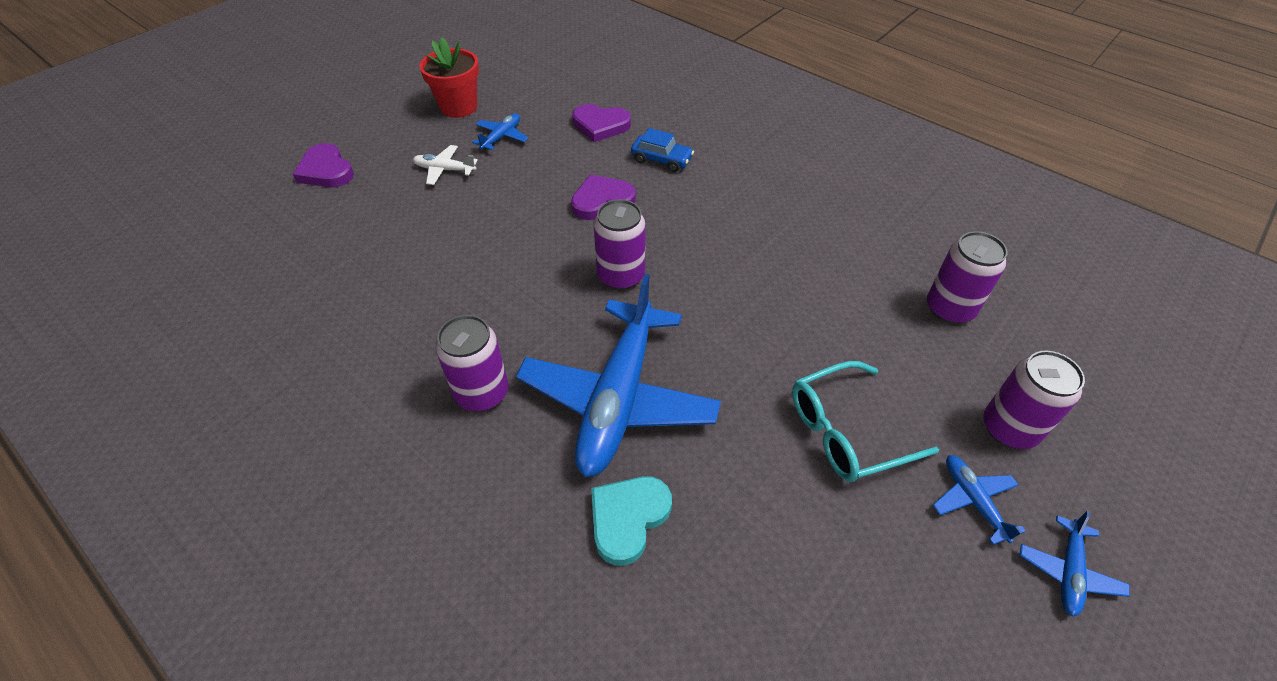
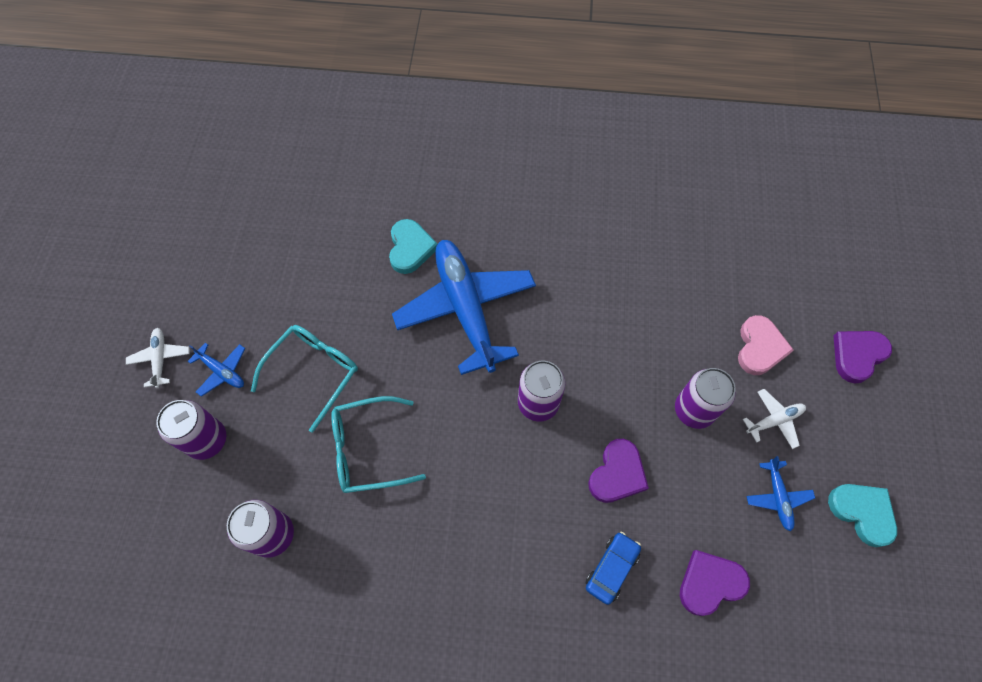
camera: 145 degrees right, 15 degrees up
purple heart [293,143,354,187] -> purple heart turned 60 degrees counterclockwise [834,331,892,384]
red flower pot [419,37,479,118] -> turquoise heart [828,484,897,547]
purple can [436,315,508,411] -> purple can moved to [675,368,736,429]
blue car [631,128,694,172] -> blue car turned 135 degrees clockwise [586,532,641,605]
blue plane [1020,511,1130,617] -> white plane [126,328,190,388]
none -> turquoise glasses [331,396,426,493]
none -> pink heart [738,315,794,375]

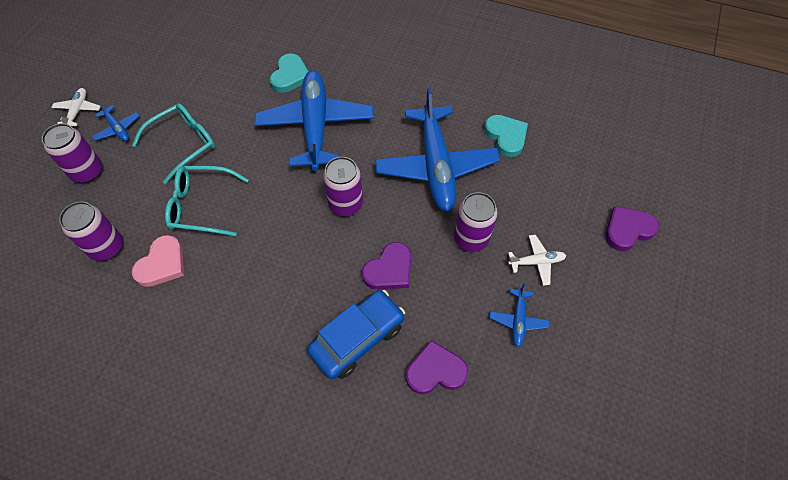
camera: 15 degrees right, 5 degrees down
blue car [586,532,641,605] -> blue car [307,290,405,379], size x1.69
pink heart [738,315,794,375] -> pink heart moved to [132,235,184,287]
turquoise heart [828,484,897,547] -> turquoise heart moved to [484,115,528,157]
none -> blue plane [375,87,500,212]

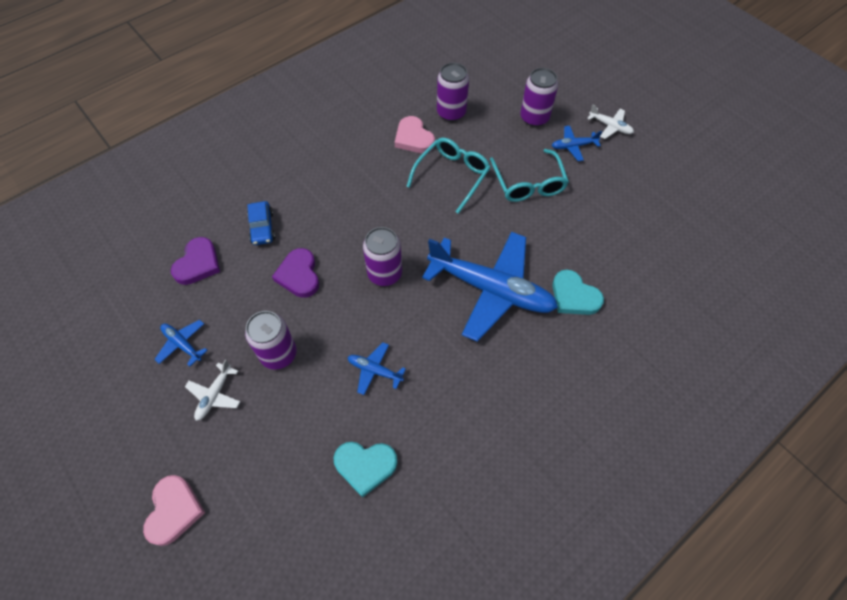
camera: 120 degrees right, 0 degrees up
blue car [307,290,405,379] -> blue car [247,201,275,245], size x0.59
blue plane [375,87,500,212] -> blue plane [348,342,406,395], size x0.42
purple heart [605,206,659,251] -> pink heart [143,475,205,546]

